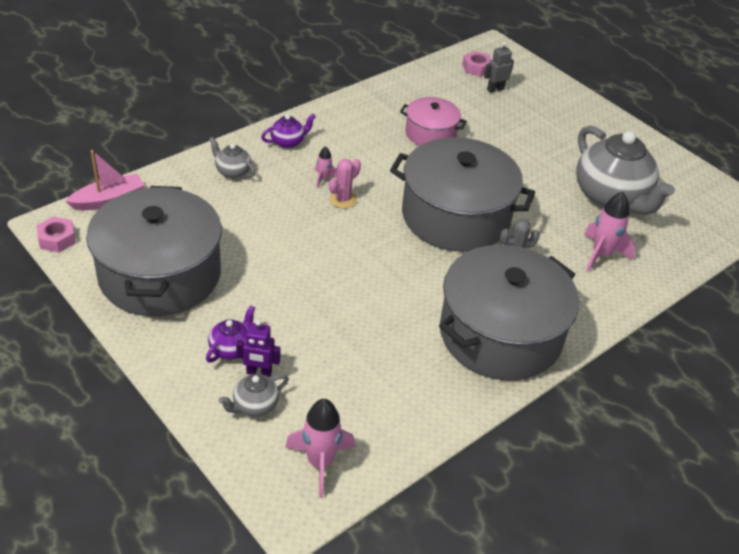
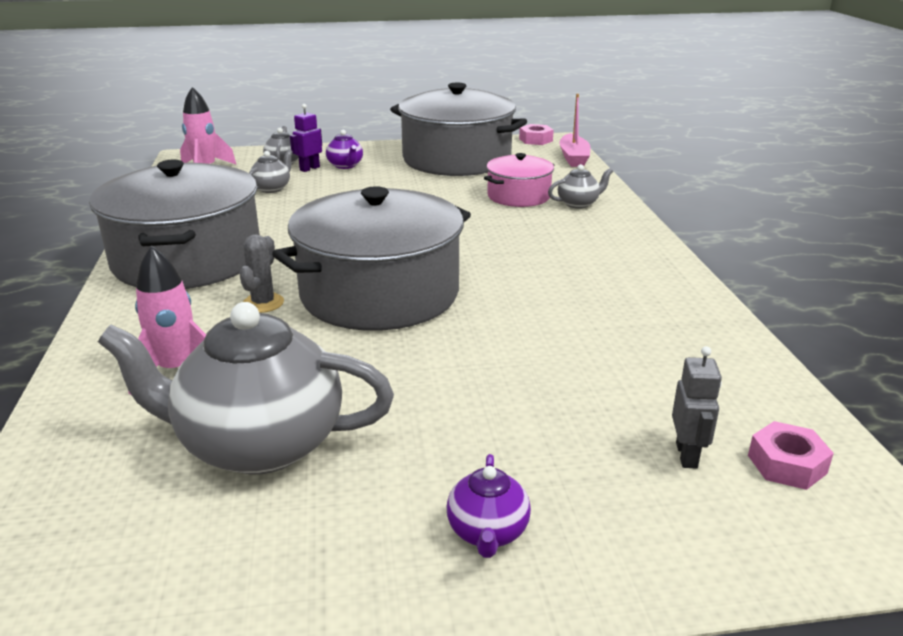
camera: 125 degrees right, 15 degrees down
purple teapot [261,114,316,148] -> purple teapot moved to [447,454,531,558]
pink rocket [315,146,337,188] -> none
pink cactus [329,159,361,208] -> none
pink pot [400,97,467,146] -> pink pot moved to [484,153,554,207]
none -> grey teapot [249,149,293,193]

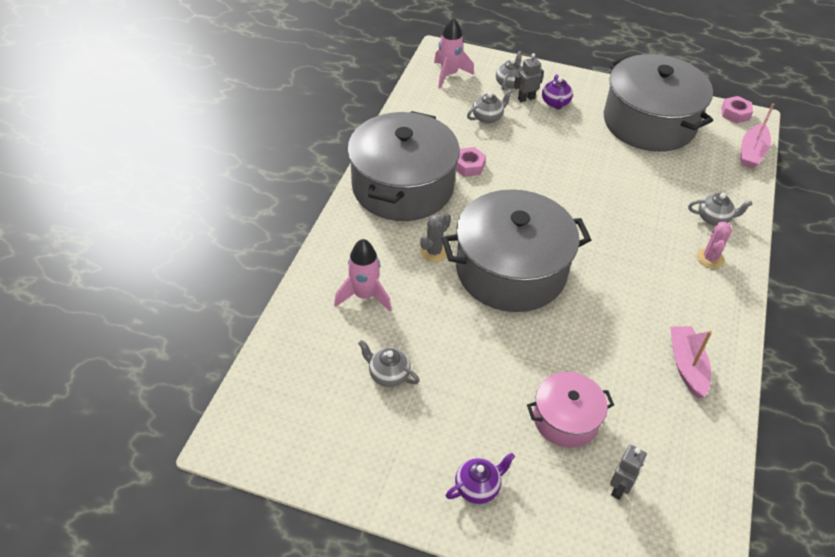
camera: 25 degrees right, 20 degrees up
grey teapot [98,302,394,474] -> grey teapot [358,340,420,387], size x0.44
purple robot [290,104,322,172] -> grey robot [514,53,544,102]
purple teapot [447,454,531,558] -> purple teapot turned 150 degrees counterclockwise [446,452,515,504]
pink pot [484,153,554,207] -> pink pot moved to [527,372,614,448]
pink nut [748,421,834,490] -> pink nut moved to [456,147,486,177]
none -> pink boat [670,326,712,398]
none -> pink cactus [697,222,732,269]

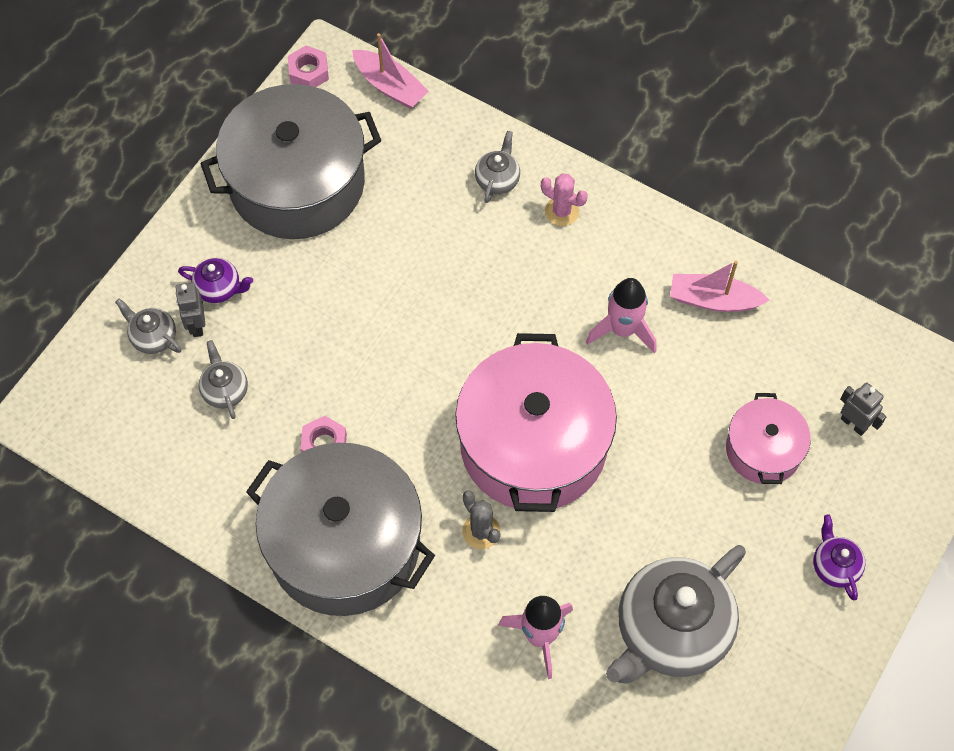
camera: 75 degrees left, 15 degrees up
grey teapot [358,340,420,387] -> grey teapot [606,545,746,684], size x2.27
pink rocket [434,18,474,89] -> pink rocket moved to [586,278,656,353]
grey pot [442,189,591,312] -> pink pot [455,333,617,512]

